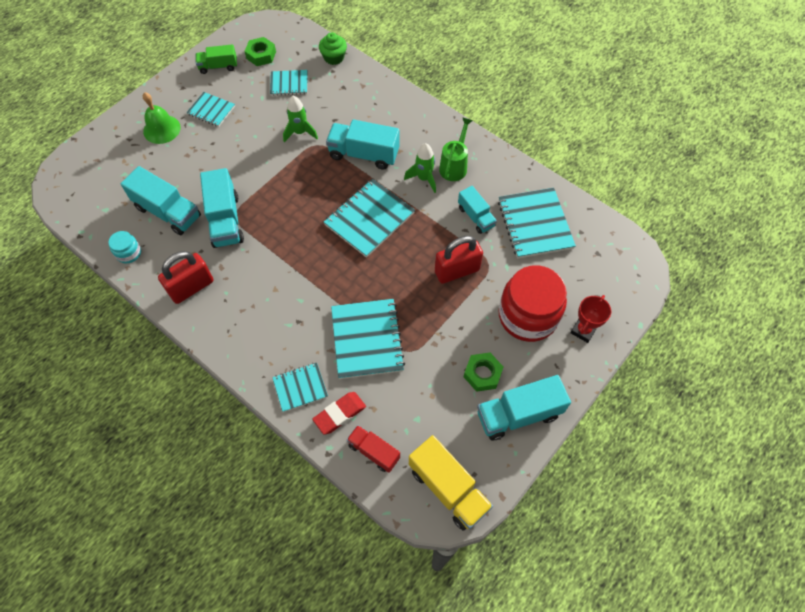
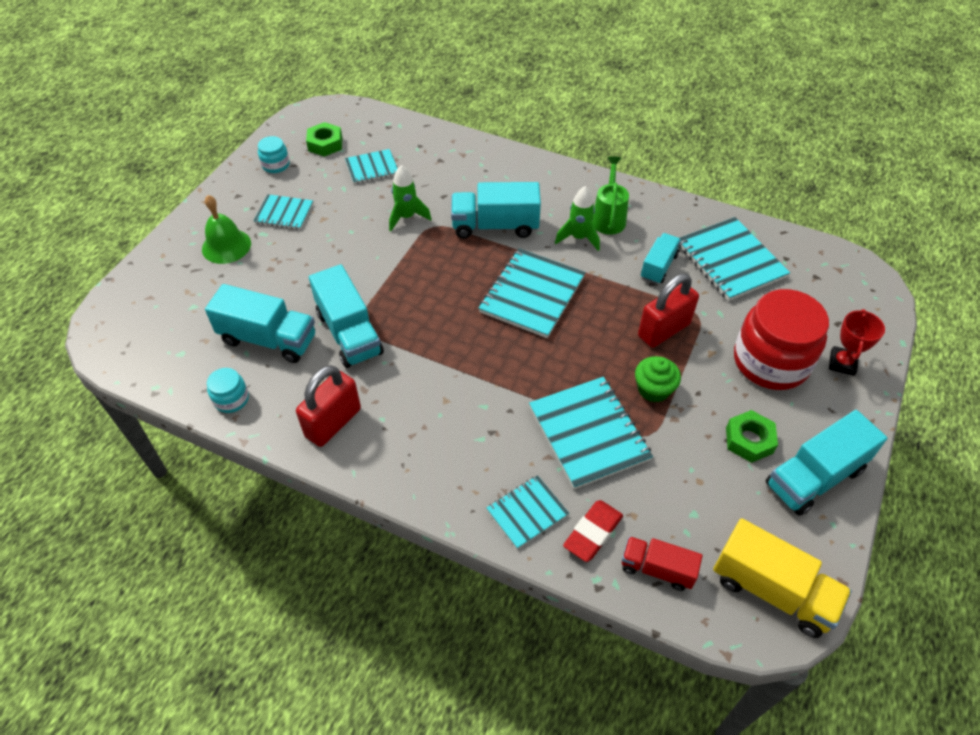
camera: 15 degrees left, 10 degrees down
green truck [196,44,237,74] -> turquoise jar [258,136,290,173]
green cupcake [319,32,347,65] -> green cupcake moved to [635,356,681,402]
turquoise truck [458,186,497,234] -> turquoise truck turned 105 degrees counterclockwise [641,233,681,284]

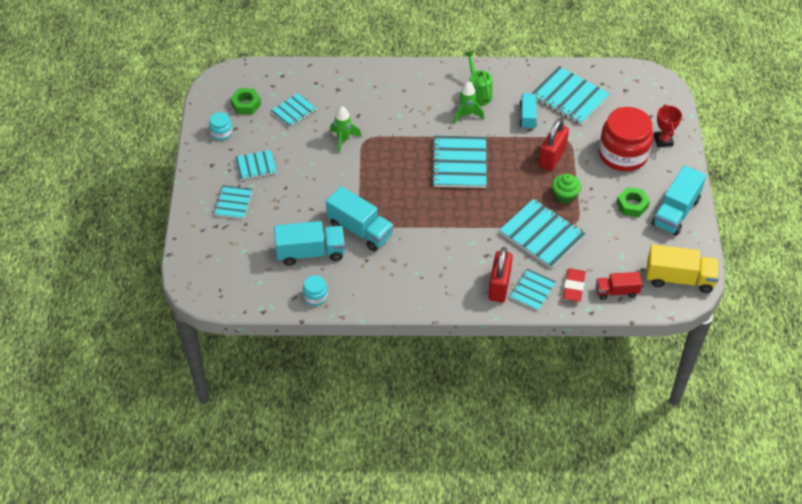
camera: 25 degrees left, 0 degrees up
green bell [202,195,251,264] -> turquoise notebook [214,185,252,219]
red padlock [296,365,361,447] -> red padlock moved to [488,247,513,302]
turquoise truck [451,182,541,238] -> none

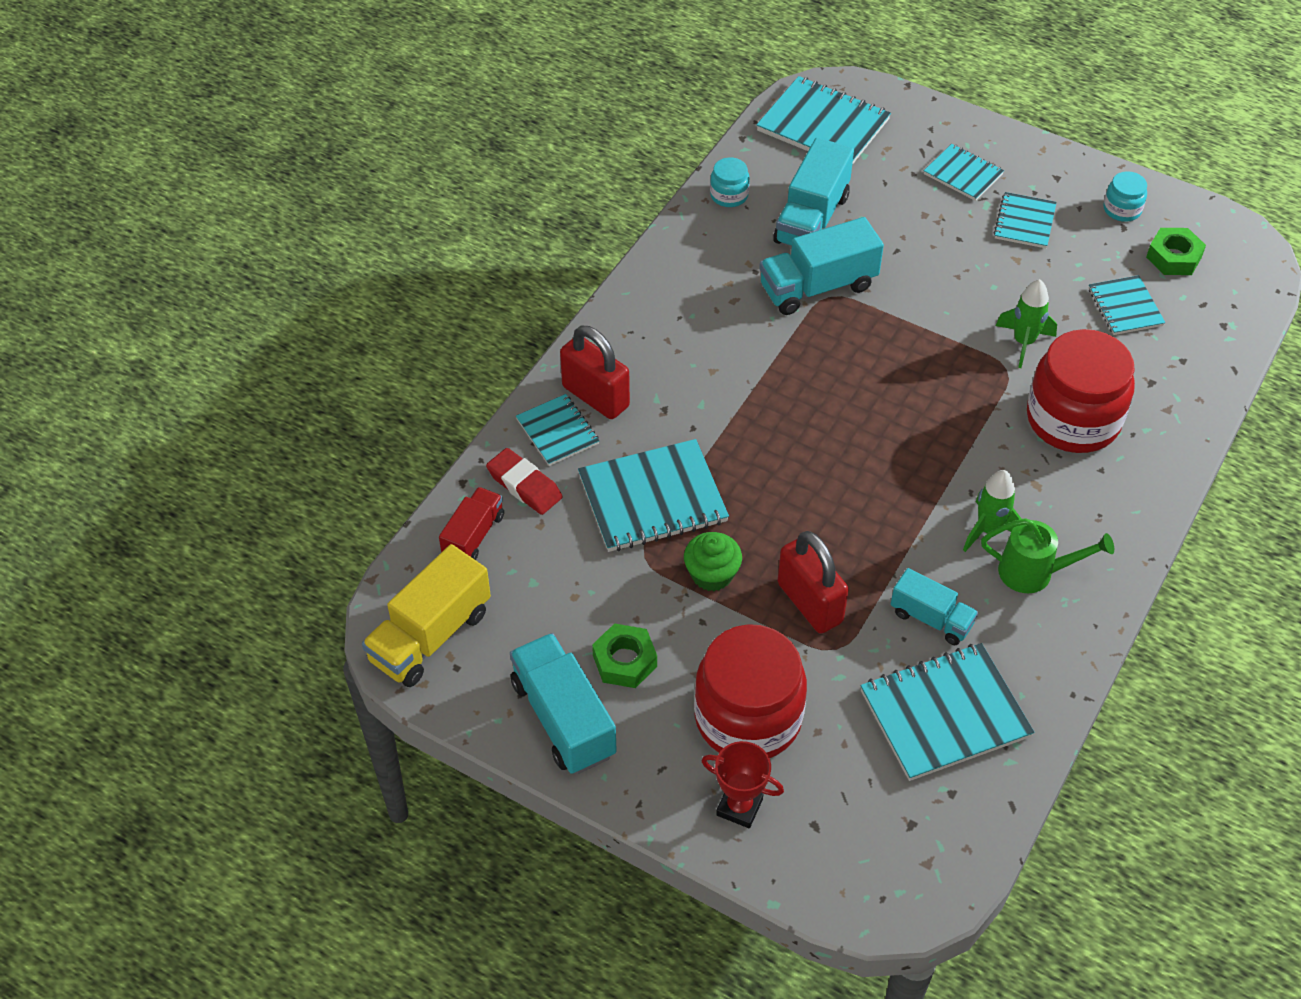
camera: 120 degrees right, 0 degrees up
turquoise notebook [432,136,487,188] -> turquoise notebook moved to [757,76,891,165]
none -> red jar [1027,329,1135,453]

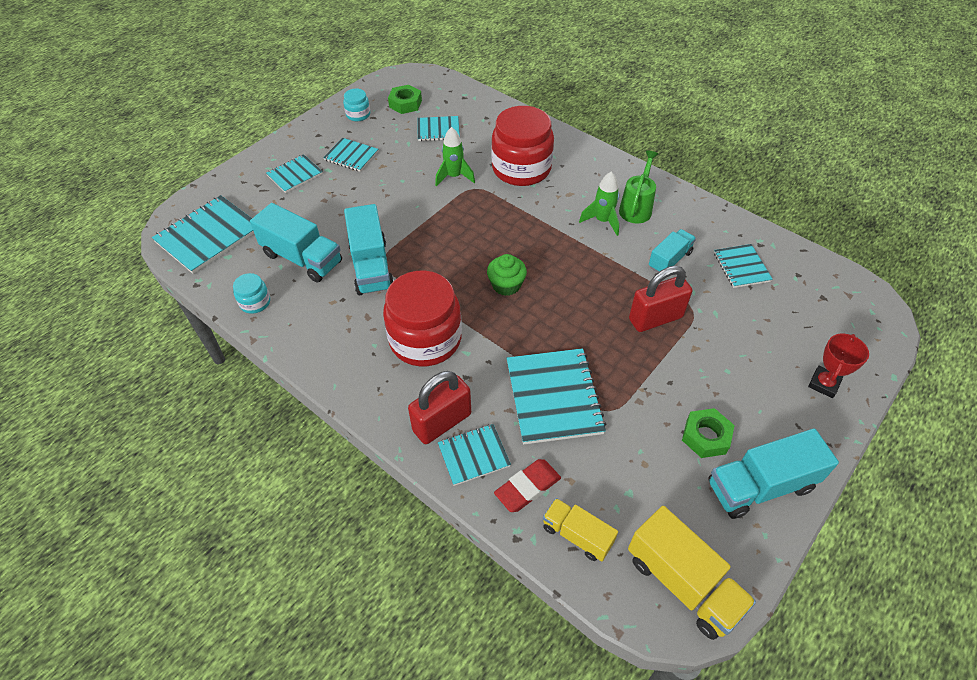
camera: 80 degrees left, 0 degrees up
red truck [439,487,504,560] -> yellow truck [543,498,618,561]
green cupcake [684,532,742,591] -> green cupcake moved to [487,254,527,296]
red jar [694,624,807,758] -> red jar moved to [383,270,462,366]
turquoise notebook [860,643,1035,781] -> turquoise notebook [714,244,773,288], size x0.58

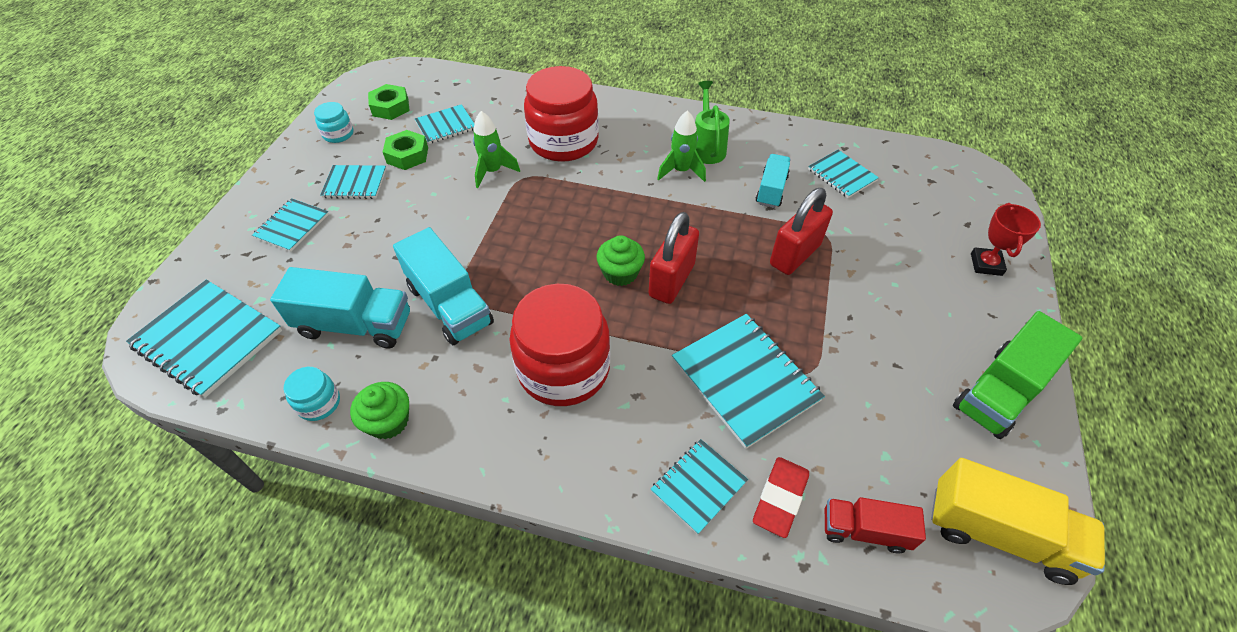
camera: 25 degrees left, 0 degrees up
turquoise notebook [152,195,254,274] -> turquoise notebook turned 75 degrees counterclockwise [126,280,282,398]
red padlock [408,371,471,444] -> red padlock moved to [649,212,699,304]
yellow truck [543,498,618,561] -> red truck [825,497,926,554]
green nut [682,408,735,458] -> green nut moved to [383,130,428,170]
turquoise truck [708,428,839,519] -> green truck [953,311,1082,439]
none -> green cupcake [350,382,409,440]

